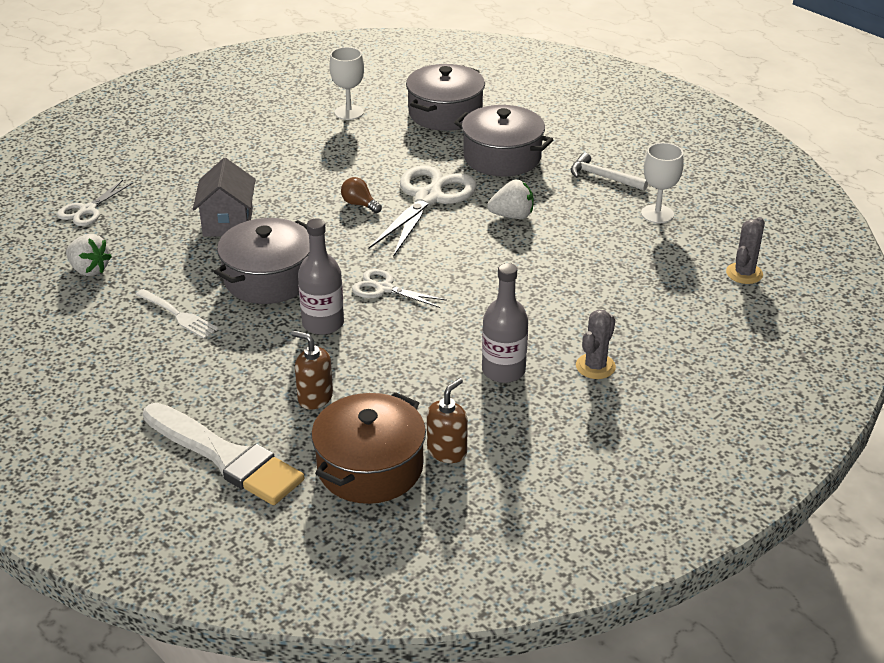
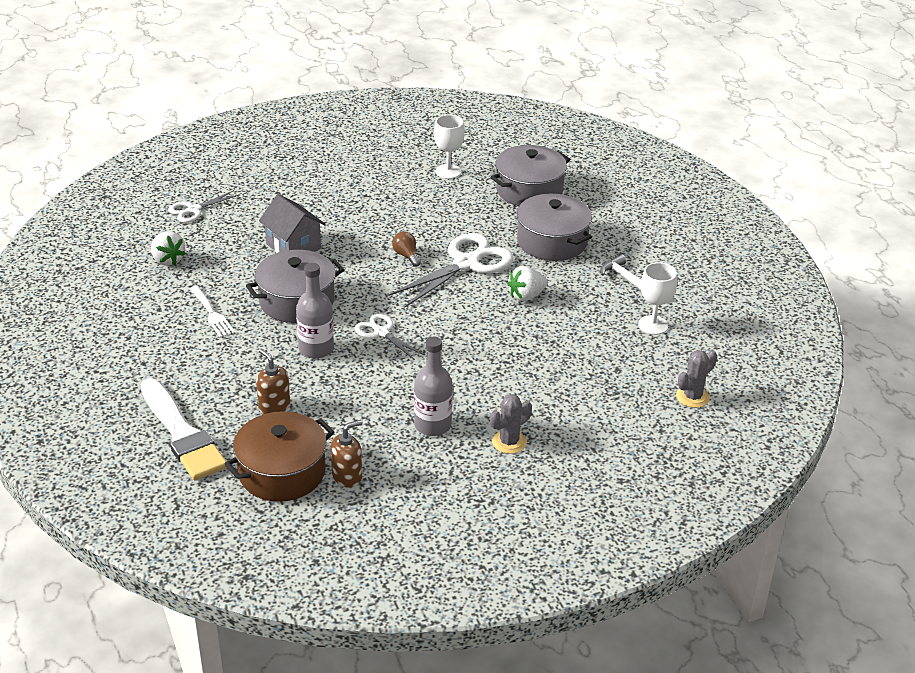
camera: 20 degrees right, 0 degrees up
grey house [193,158,256,237] -> grey house turned 60 degrees counterclockwise [259,194,325,253]
white strawberry [487,180,534,219] -> white strawberry turned 135 degrees clockwise [507,266,548,302]

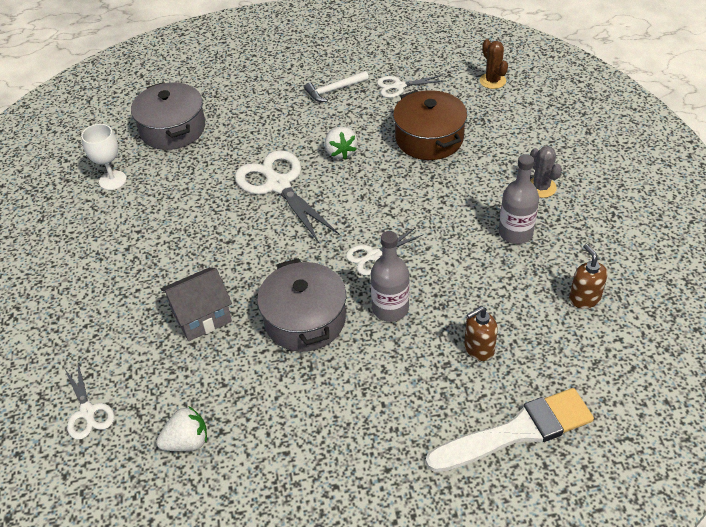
camera: 75 degrees left, 10 degrees up
white fork [190,286,235,338] -> none
brown pot [224,411,335,502] -> brown pot moved to [393,90,467,160]
brown light bulb [392,231,421,267] -> none
grey pot [517,194,592,261] -> none
white goblet [638,262,677,335] -> white scissors [377,75,446,98]
grey cactus [676,350,717,408] -> brown cactus [480,39,508,89]

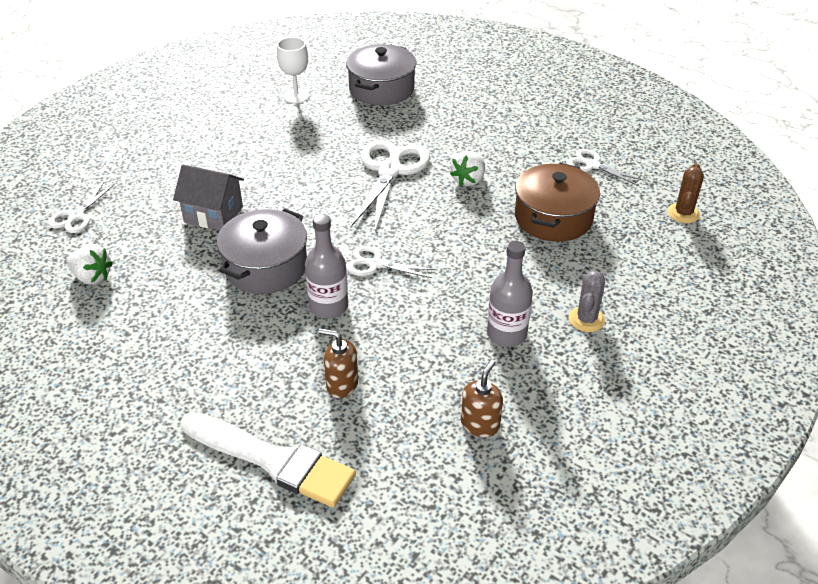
camera: 45 degrees right, 5 degrees down
white hammer [304,71,369,102] -> none

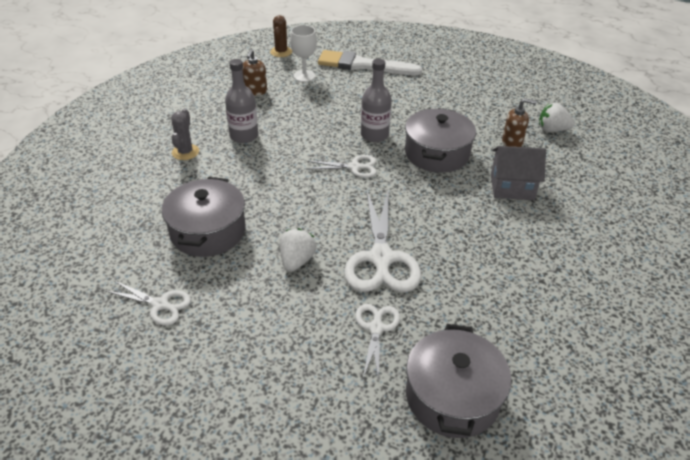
camera: 165 degrees right, 0 degrees up
white scissors [48,182,115,233] -> white scissors moved to [355,304,400,381]
white goblet [277,37,309,103] -> white goblet moved to [290,25,317,82]
brown soap dispenser [318,329,358,398] -> brown soap dispenser moved to [502,98,537,147]
brown pot [515,163,600,242] -> grey pot [162,177,246,257]
brown cactus [668,163,704,223] -> brown cactus moved to [270,15,292,57]

